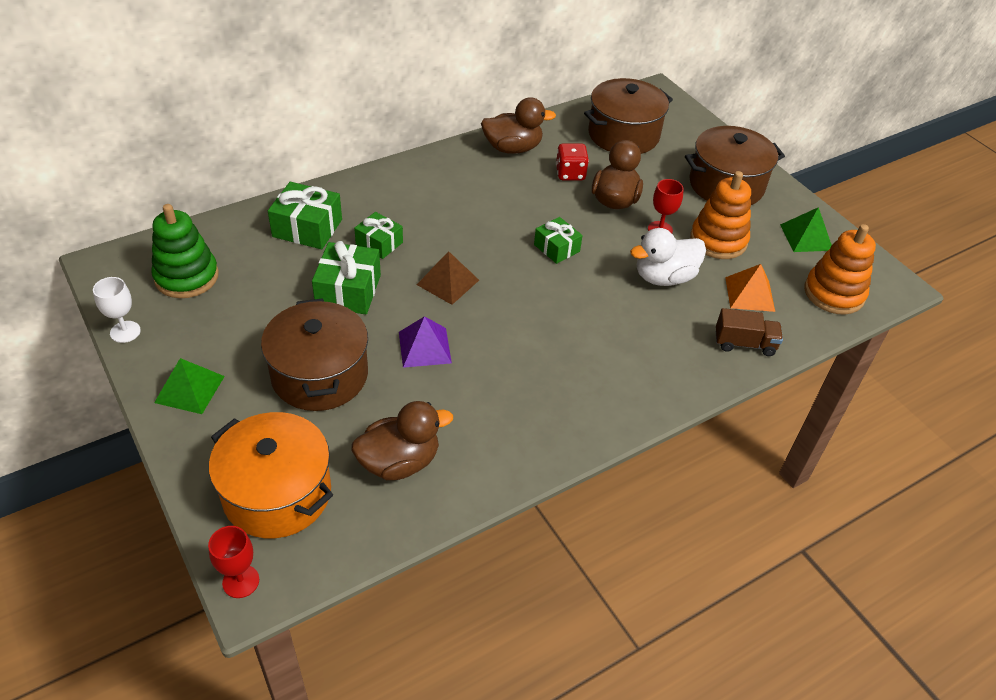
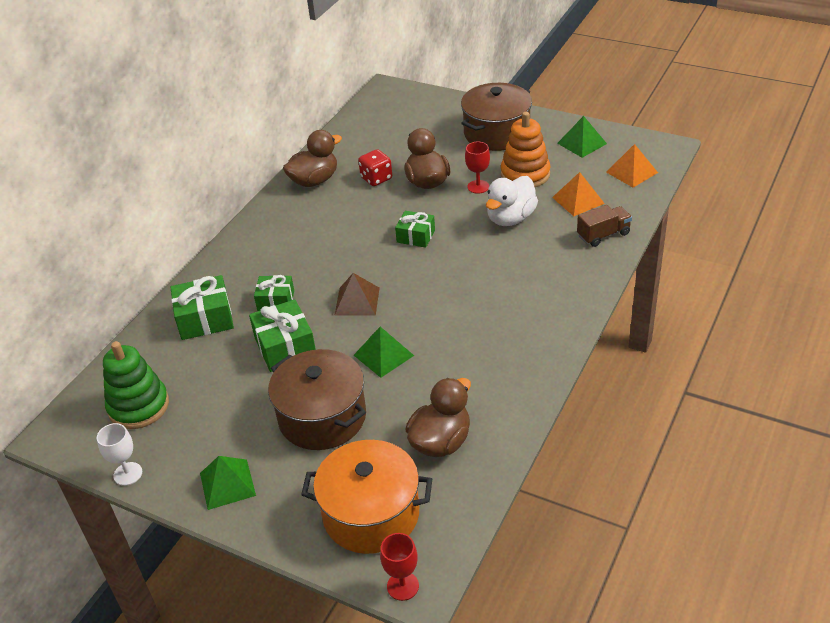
camera: 25 degrees left, 5 degrees down
purple pyramid [399,316,452,368] -> green pyramid [354,327,414,378]
brown pot [584,78,673,154] -> none
orange stacking toy [804,224,876,315] -> orange pyramid [606,144,658,188]

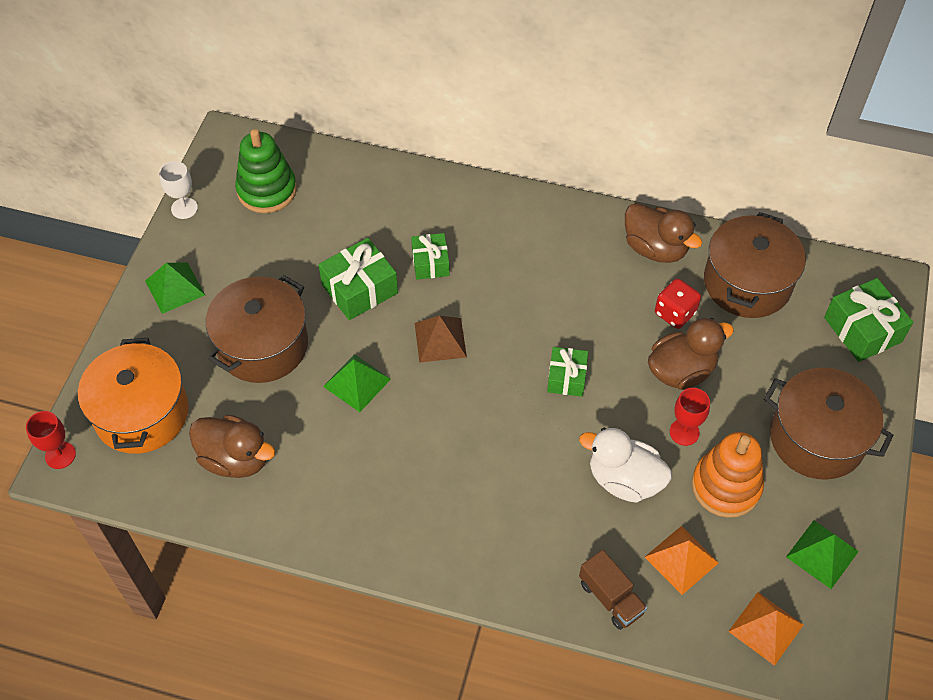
camera: 75 degrees right, 15 degrees up
green gift [171,275,234,340] -> green gift moved to [824,278,913,362]
none -> brown pot [704,212,806,318]

